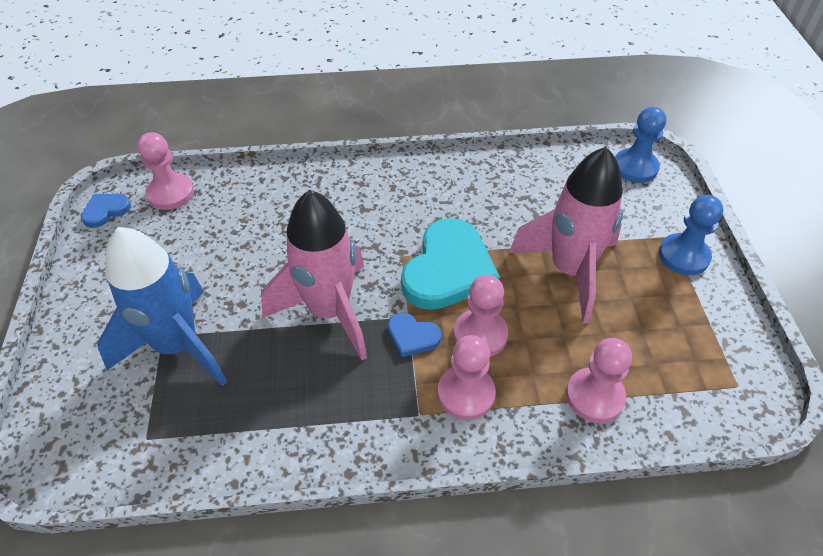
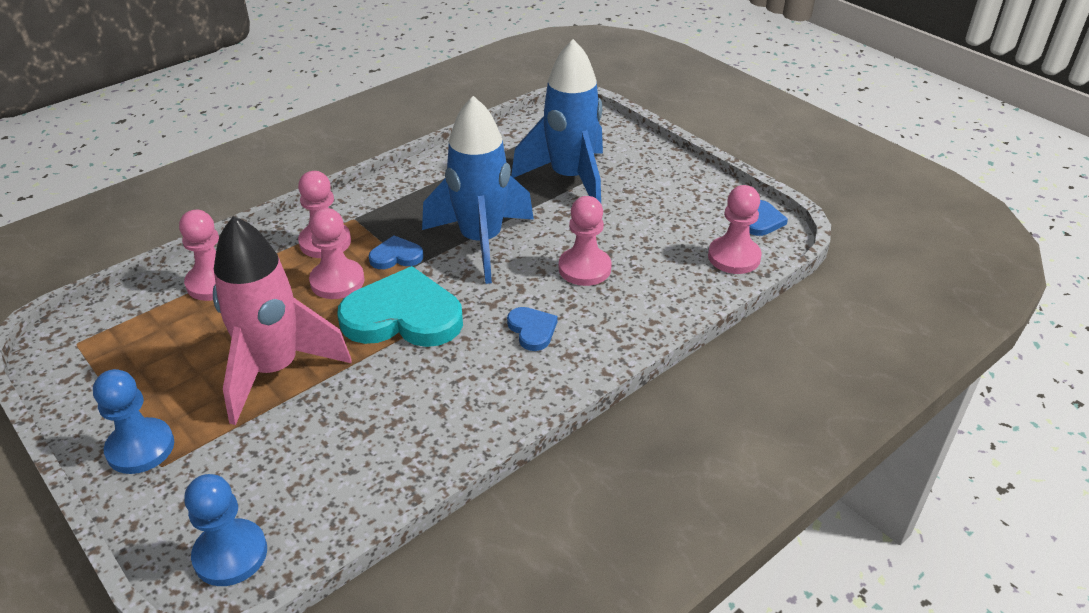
camera: 145 degrees right, 10 degrees down
pink rocket [261,190,367,360] -> blue rocket [422,96,534,284]
turquoise heart [401,218,500,310] -> turquoise heart turned 105 degrees clockwise [337,266,463,347]
none -> blue heart [507,307,558,351]
none -> pink pawn [559,196,612,286]

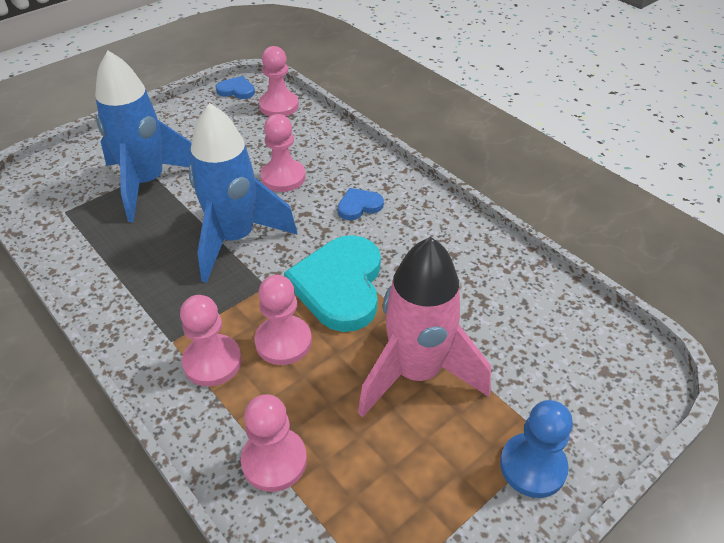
camera: 90 degrees left, 5 degrees up
blue pawn [184,474,267,586] -> none
blue heart [369,236,423,269] -> none

